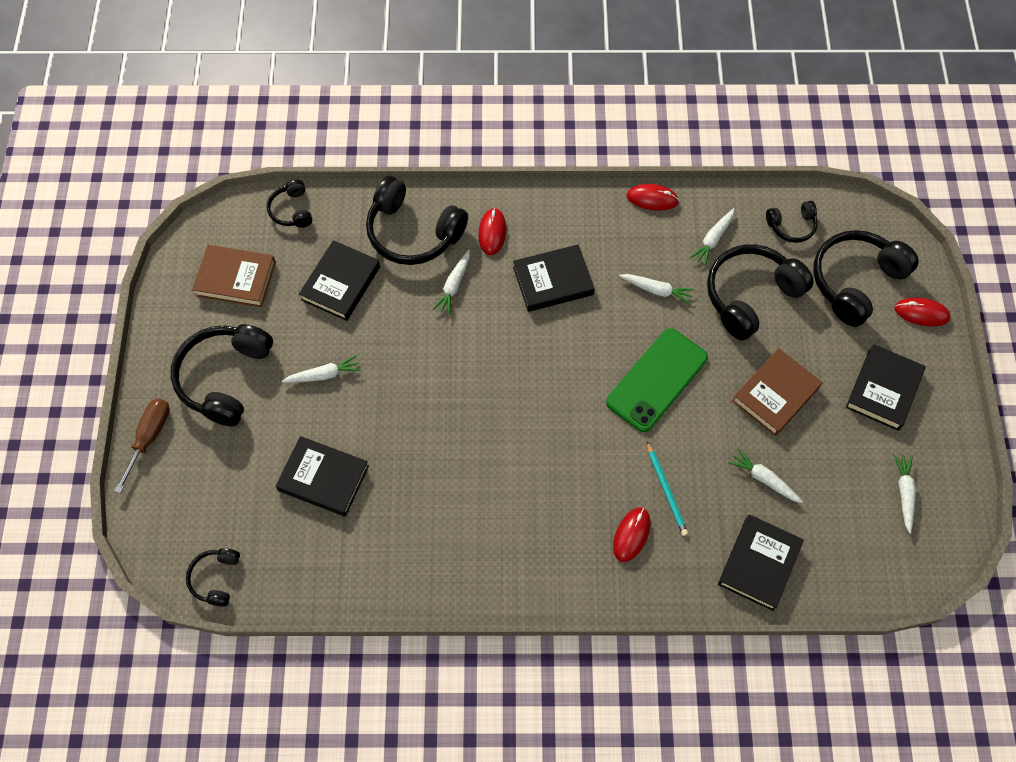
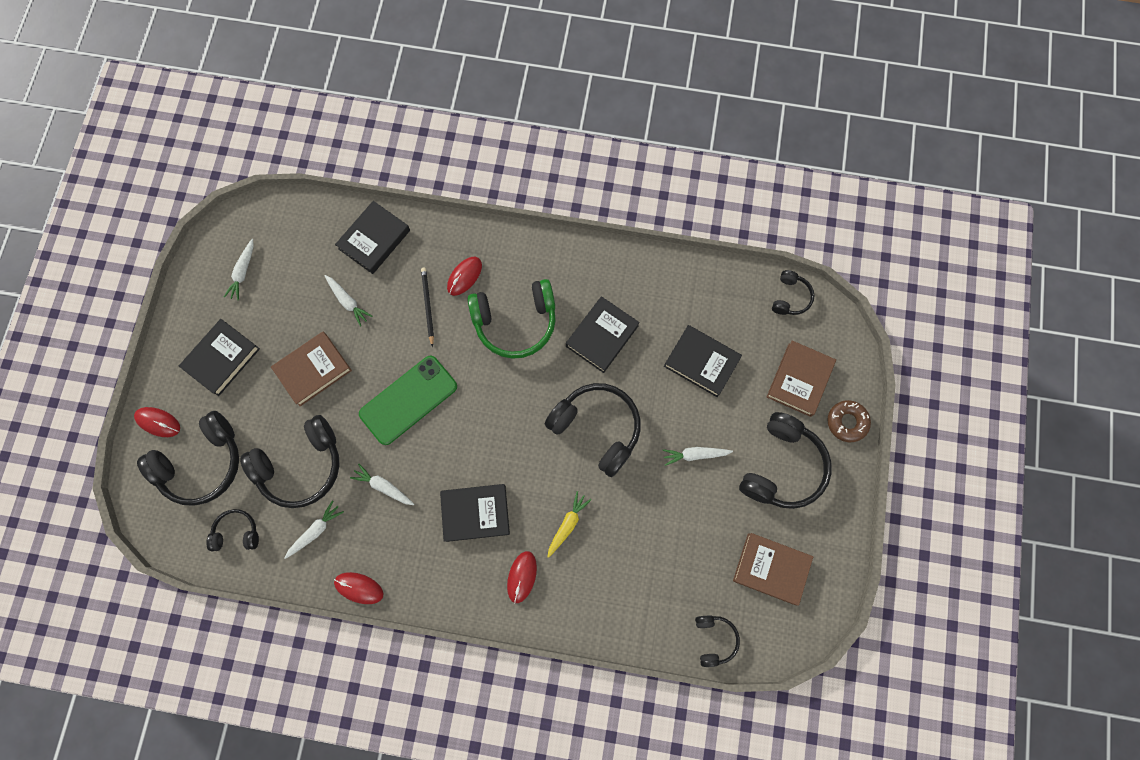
camera: 170 degrees left, 10 degrees up
brown screwdriver [114,398,170,493] -> brown donut [827,400,871,442]
black book [299,240,380,321] -> black book moved to [566,296,640,373]
black headphones [366,176,468,265] -> black headphones moved to [545,383,641,477]
white carrot [433,250,470,315] -> yellow carrot [547,491,591,558]
turquoise pencil [647,442,688,536] -> black pencil [421,268,434,347]
none -> green headphones [467,279,556,359]
none -> brown book [767,340,836,417]

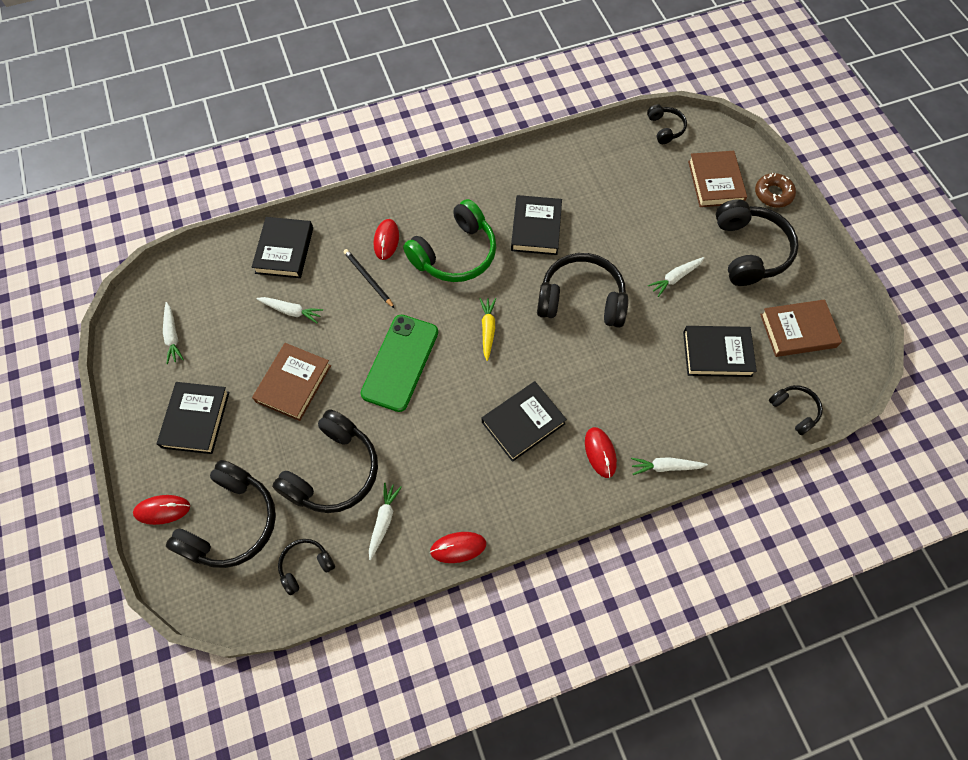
camera: 30 degrees left, 10 degrees down
white carrot [350,464,414,505] -> white carrot moved to [631,457,708,475]
yellow carrot [547,491,591,558] -> yellow carrot moved to [480,298,496,361]
black book [664,325,742,397] -> black book moved to [683,326,757,377]

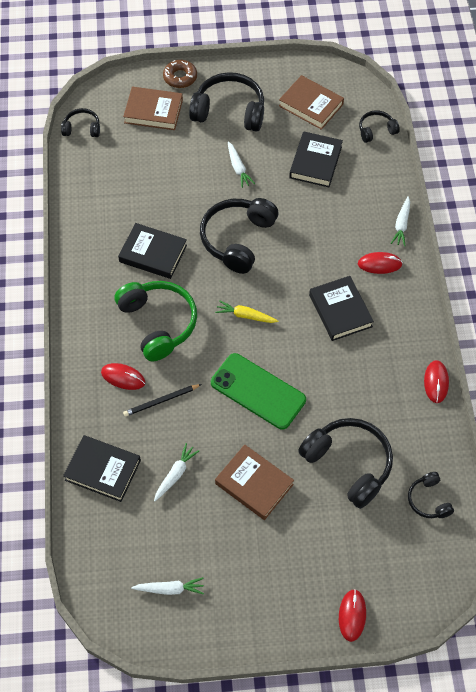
camera: 75 degrees left, 5 degrees down
black book [157,382,230,454] -> none
black headphones [166,460,276,568] -> none
white carrot [369,483,402,560] -> none
brown book [760,299,842,357] -> brown book turned 60 degrees counterclockwise [279,75,344,130]

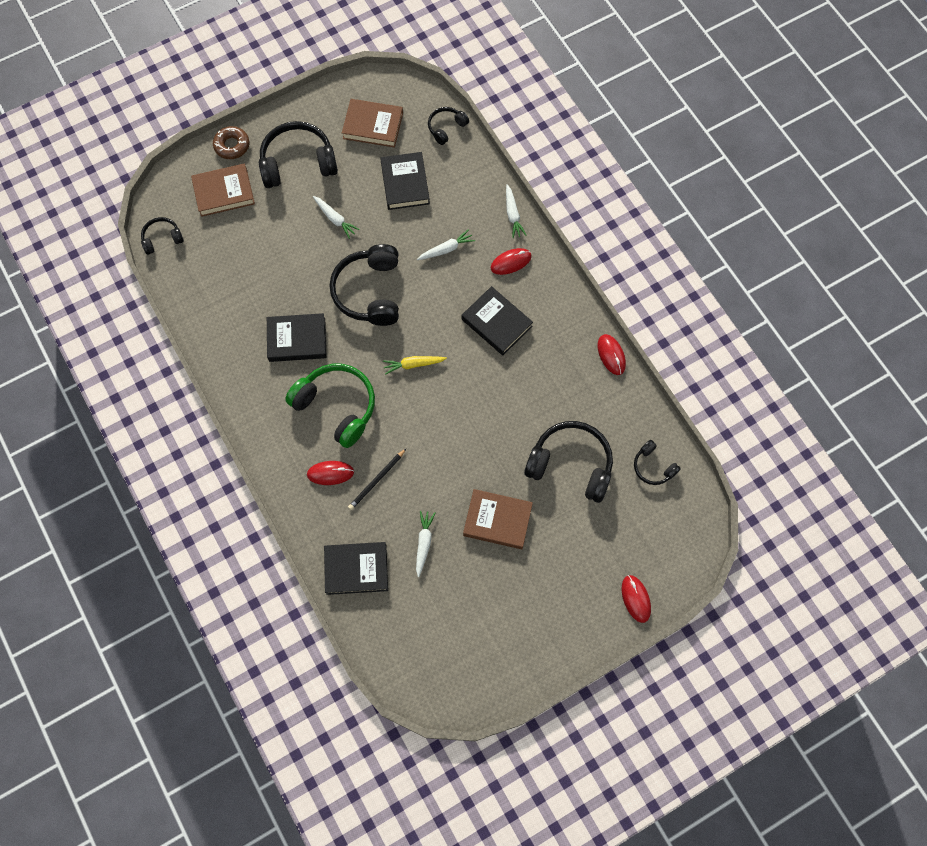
camera: 25 degrees left, 10 degrees up
white carrot [131,577,204,595] -> white carrot moved to [417,229,475,260]
green phone [211,353,306,430] -> none

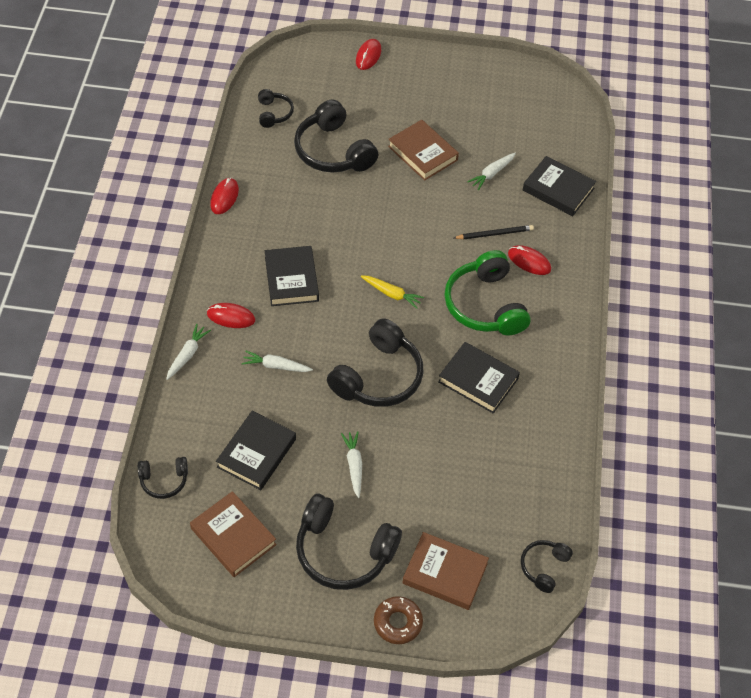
camera: 145 degrees left, 15 degrees down
black headphones [141,217,184,255] -> black headphones turned 105 degrees clockwise [521,540,573,593]

